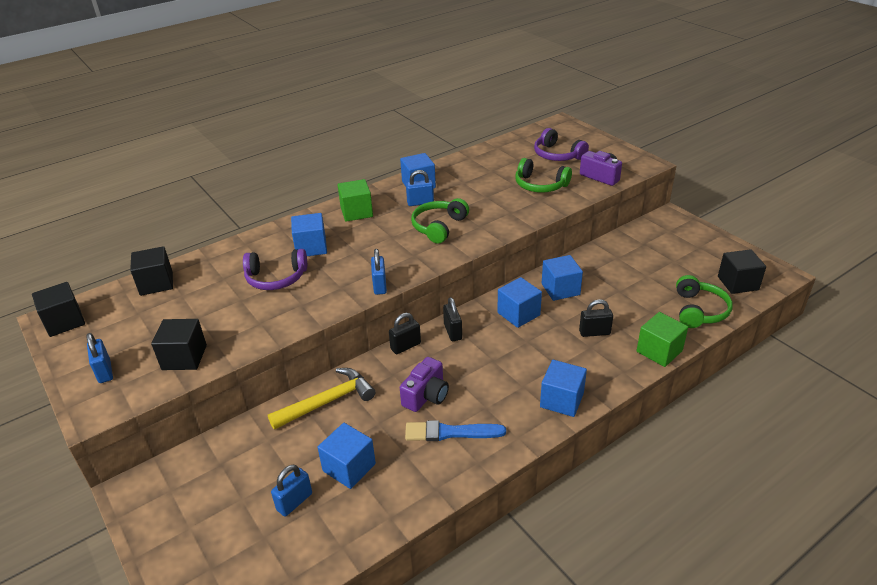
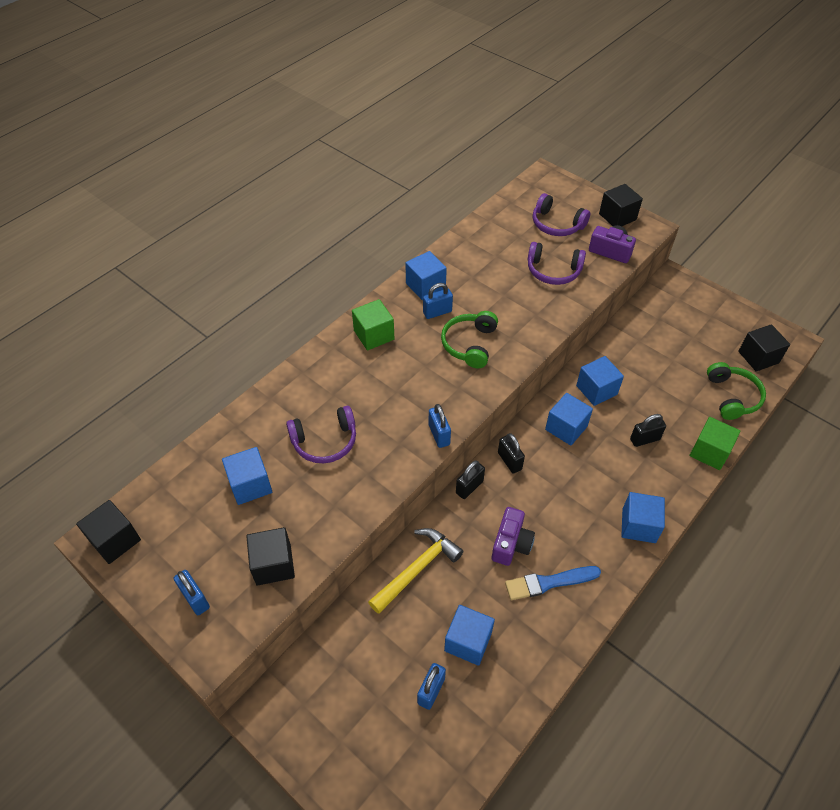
camera: 15 degrees left, 15 degrees up
black cube [130,246,173,296] -> black cube moved to [599,184,643,226]
blue cube [291,213,327,256] -> blue cube moved to [222,447,272,505]
green headphones [515,158,572,193] -> purple headphones [528,242,586,285]

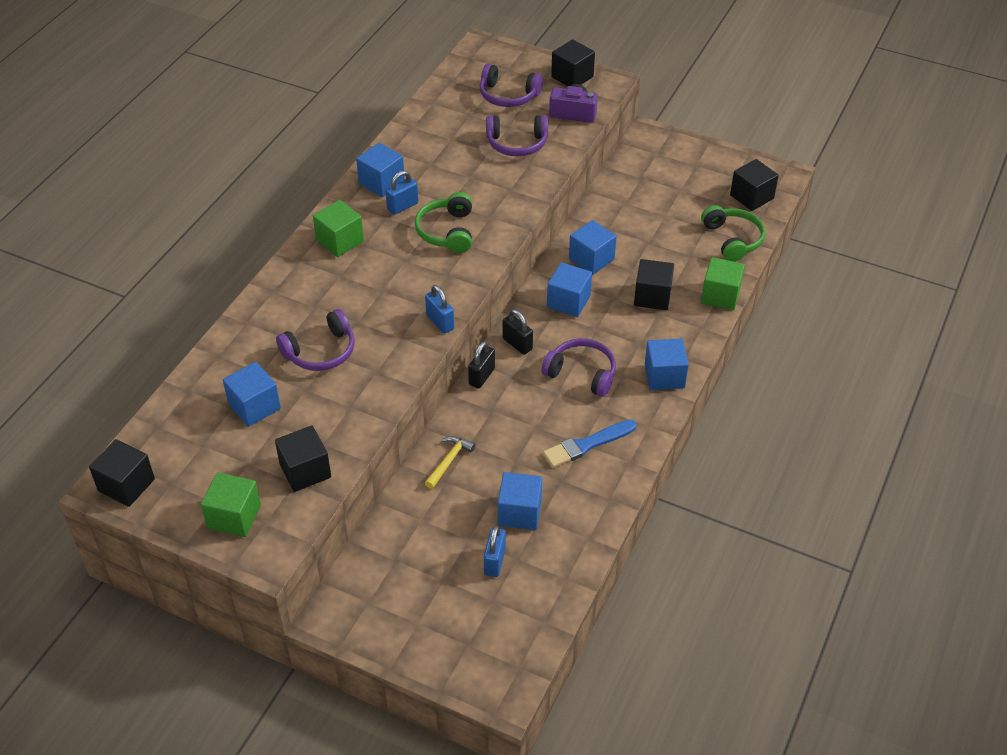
camera: 15 degrees left, 5 degrees down
blue padlock [174,570,210,615] -> green cube [201,472,261,537]
yellow hammer [368,528,463,614] -> yellow hammer [425,436,476,489], size x0.60
purple camera [492,507,535,566] -> none
black padlock [630,414,666,447] -> black cube [634,259,674,310]
none -> purple headphones [542,338,616,397]

